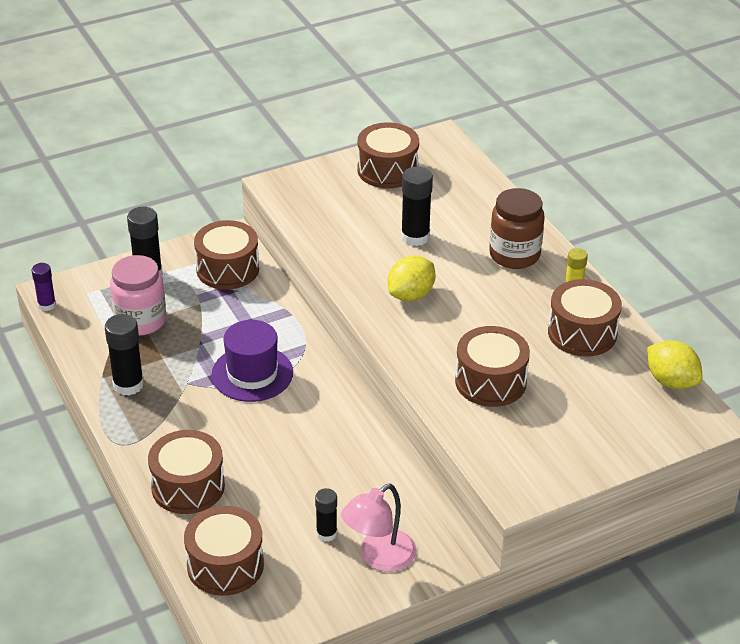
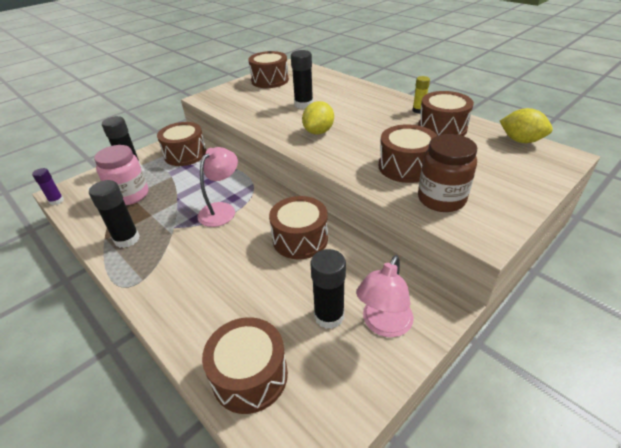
camera: 15 degrees left, 0 degrees up
brown drum [148,430,225,514] -> brown drum moved to [269,196,328,259]
purple hat [212,320,293,402] -> pink lamp [197,147,238,227]
black glue stick [315,488,337,542] -> black glue stick [311,249,346,329], size x1.61
brown jar [489,188,545,269] -> brown jar moved to [418,134,477,212]

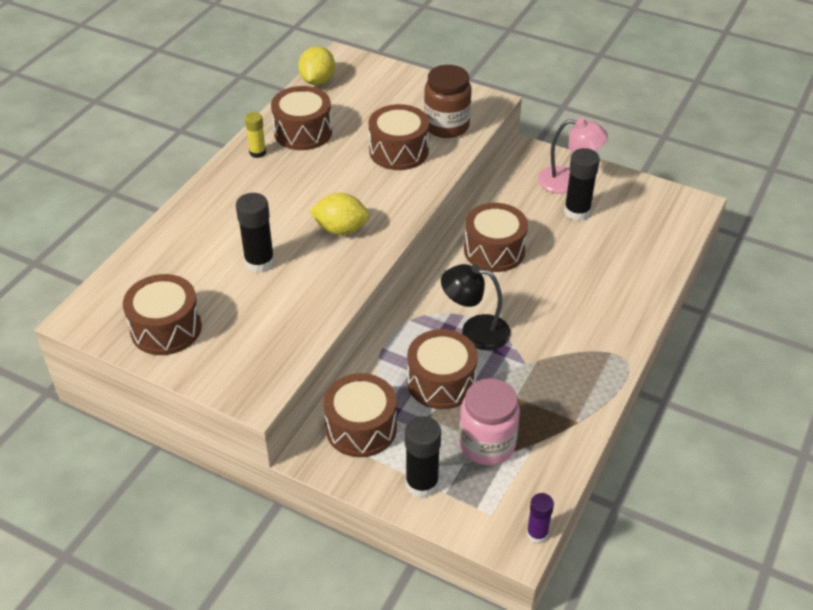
camera: 110 degrees left, 5 degrees up
black glue stick [89,180,140,248] -> none
pink lamp [197,147,238,227] -> black lamp [441,264,511,350]
brown drum [202,317,288,414] -> brown drum moved to [407,329,478,409]

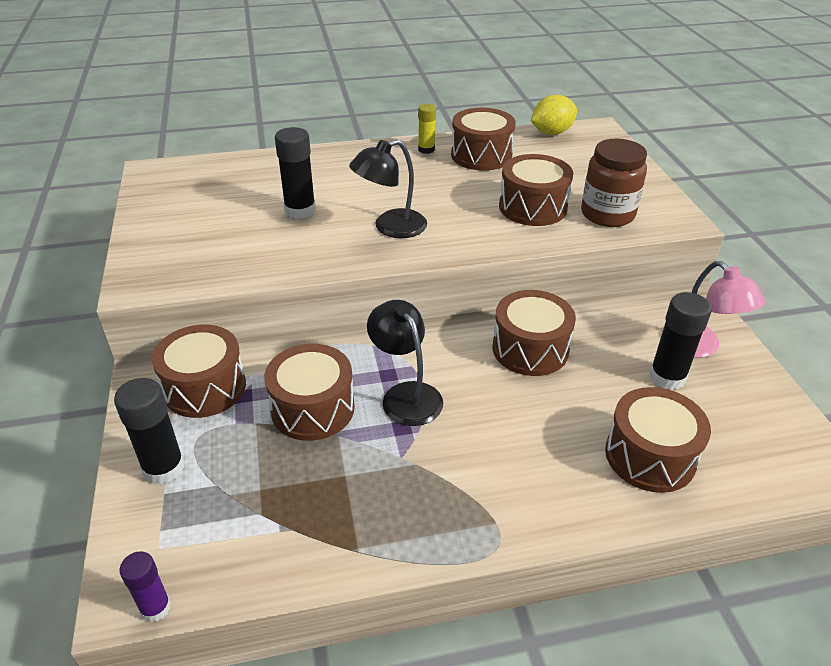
camera: 50 degrees right, 5 degrees down
brown drum [123,274,202,355] -> brown drum moved to [605,387,711,493]
yellow lemon [309,193,370,235] -> black lamp [349,139,427,238]
pink jar [459,378,520,465] -> none

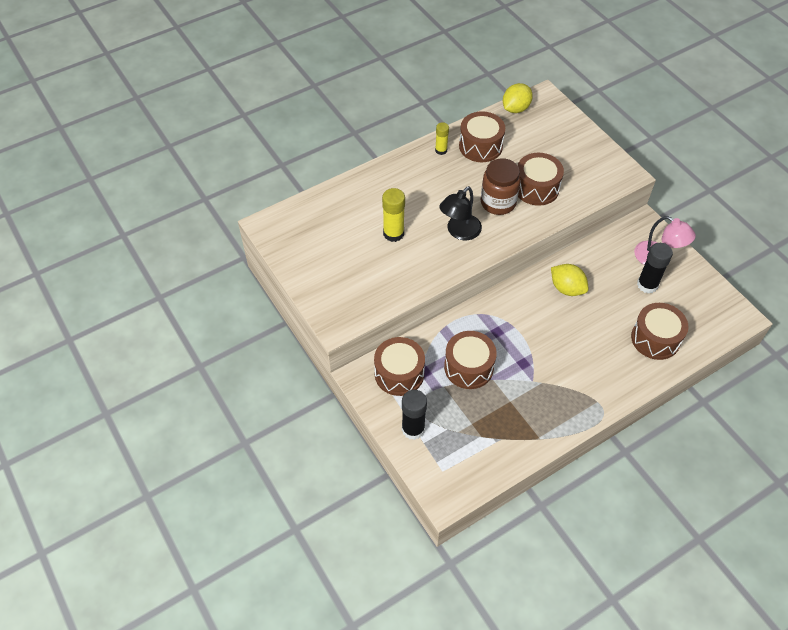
camera: 20 degrees left, 15 degrees up
purple glue stick [119,551,171,622] -> none
black glue stick [275,127,316,219] -> yellow glue stick [382,188,405,242]
black lamp [367,300,443,426] -> none
brown drum [492,290,576,376] -> yellow lemon [551,264,588,296]
brown jar [581,139,647,227] -> brown jar moved to [481,158,521,215]

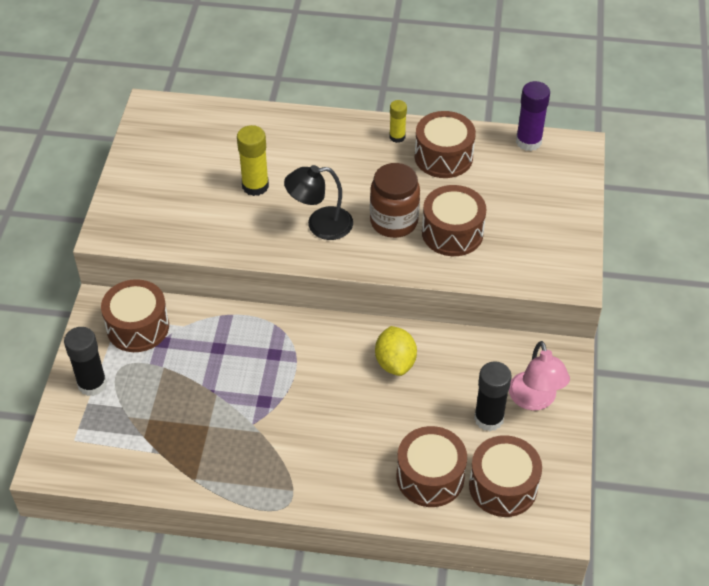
camera: 40 degrees right, 5 degrees down
brown drum [444,331,497,389] -> brown drum moved to [469,435,542,517]
yellow lemon [503,83,533,113] -> purple glue stick [516,81,550,151]

